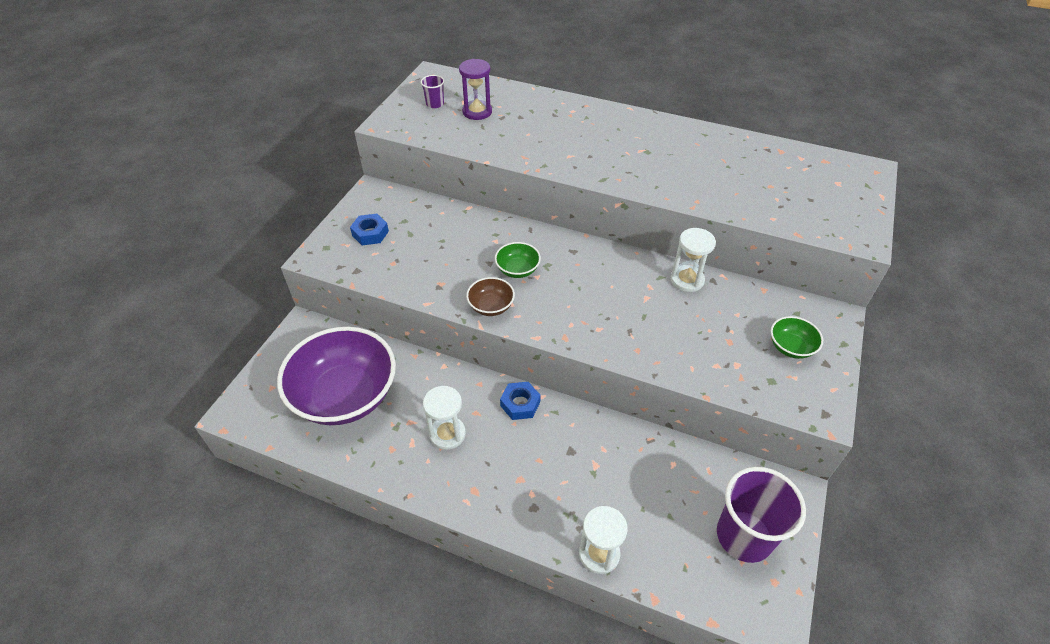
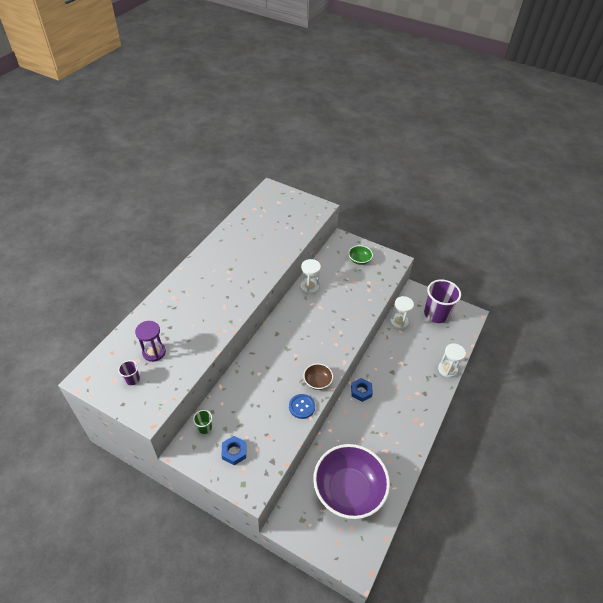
camera: 85 degrees left, 0 degrees up
white hourglass [423,386,466,450] -> white hourglass moved to [390,296,414,329]
green bowl [495,242,541,278] -> none
none -> green cup [193,410,212,434]
none -> blue button [289,394,315,419]

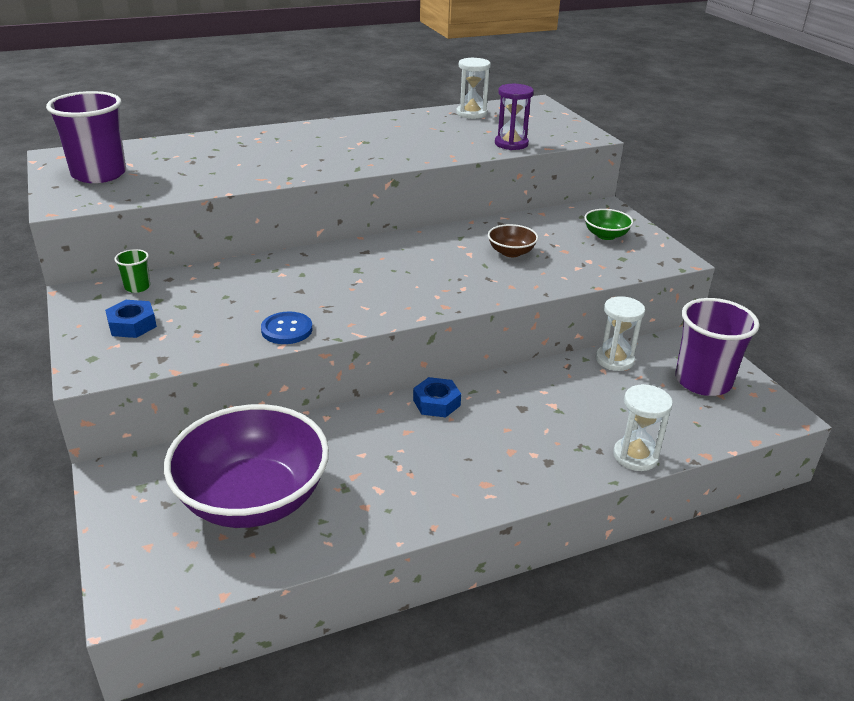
camera: 40 degrees right, 15 degrees down
purple cup [118,360,140,385] -> purple cup [46,91,126,183], size x2.25
purple hourglass [135,321,166,362] -> purple hourglass moved to [495,84,534,150]
white hourglass [300,259,321,294] -> white hourglass moved to [456,57,491,119]
brown bowl [303,363,333,390] -> brown bowl moved to [488,224,538,257]

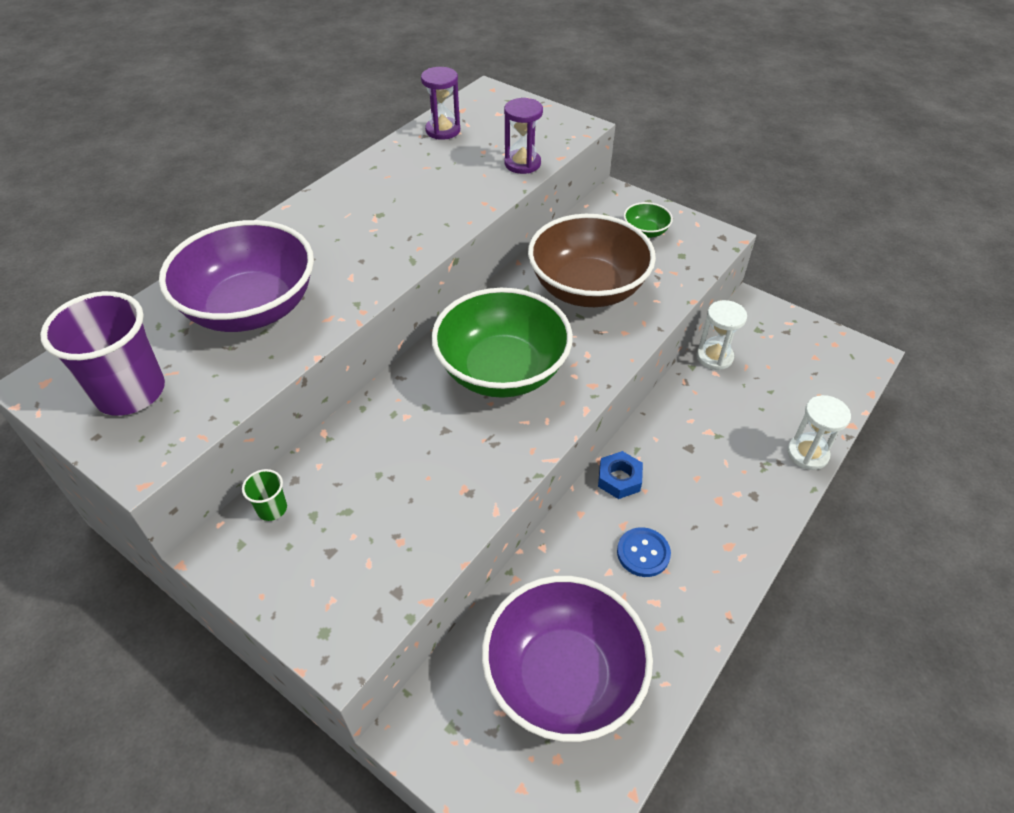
camera: 30 degrees left, 15 degrees up
blue nut [105,300,157,338] -> none
blue button [261,311,313,344] -> blue button moved to [617,527,671,577]
white hourglass [456,57,491,119] -> purple hourglass [421,67,460,140]
brown bowl [488,224,538,257] -> brown bowl [528,214,656,307], size x2.35
purple cup [675,298,760,396] -> none
none -> purple bowl [159,220,314,332]
none -> green bowl [431,288,573,398]

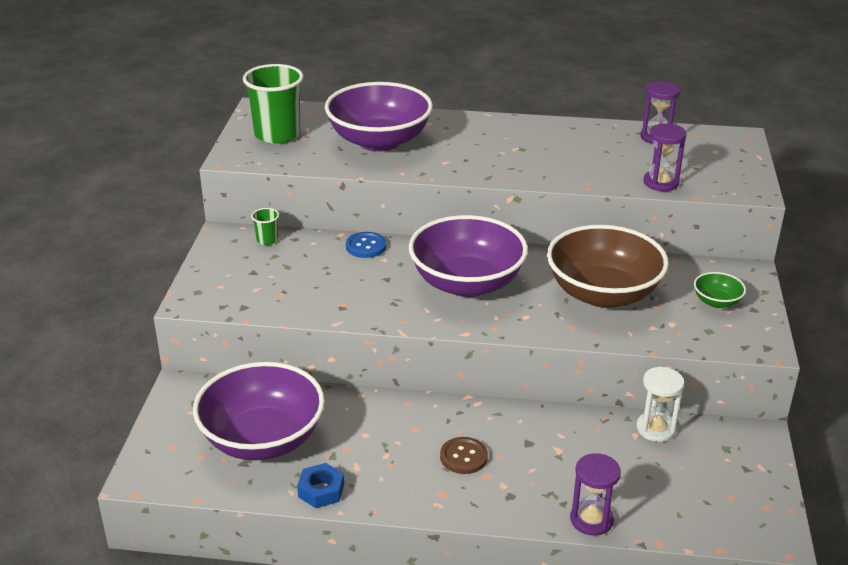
camera: 60 degrees right, 15 degrees down
purple cup [40,291,165,416] -> green cup [243,64,304,144]
green bowl [431,288,573,398] -> purple bowl [409,215,528,297]
blue nut [598,451,643,499] -> blue nut moved to [297,463,344,508]
blue button [617,527,671,577] -> blue button moved to [346,232,387,258]
white hourglass [787,395,851,470] -> purple hourglass [570,453,621,536]
none -> brown button [440,437,488,474]

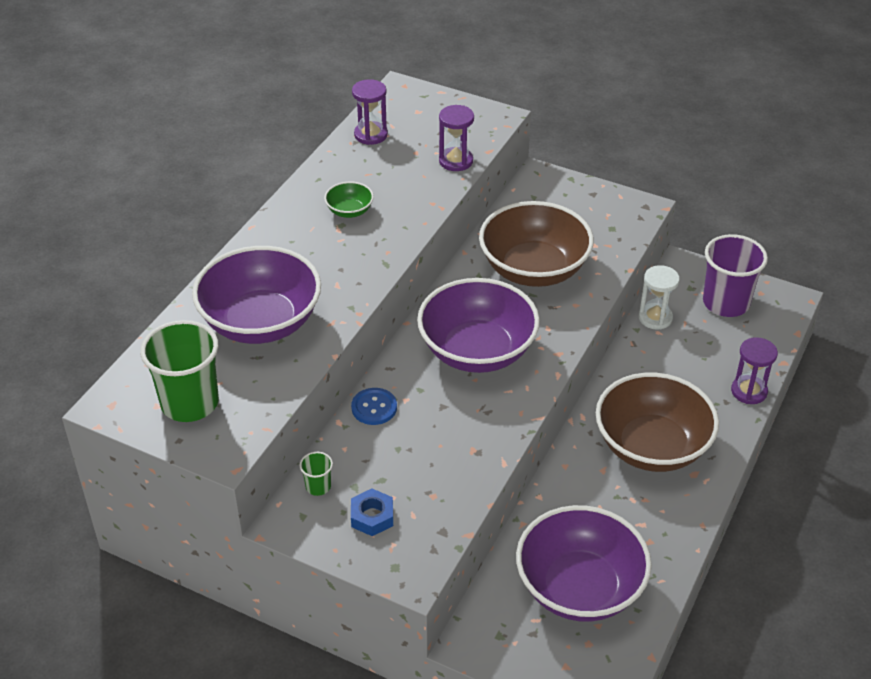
camera: 70 degrees left, 10 degrees up
blue nut [297,463,344,508] -> blue nut moved to [351,489,393,536]
brown button [440,437,488,474] -> brown bowl [596,373,719,472]
green bowl [694,272,746,308] -> green bowl moved to [324,182,374,218]
none -> purple cup [703,234,768,317]

